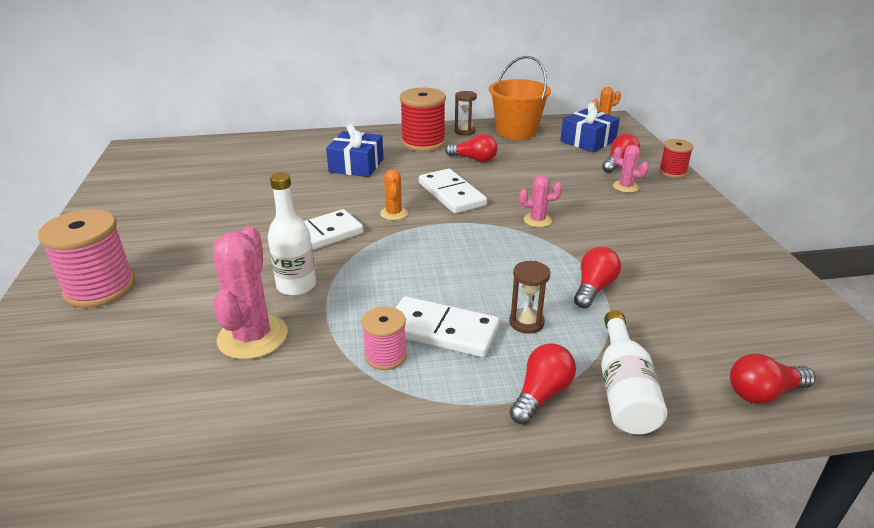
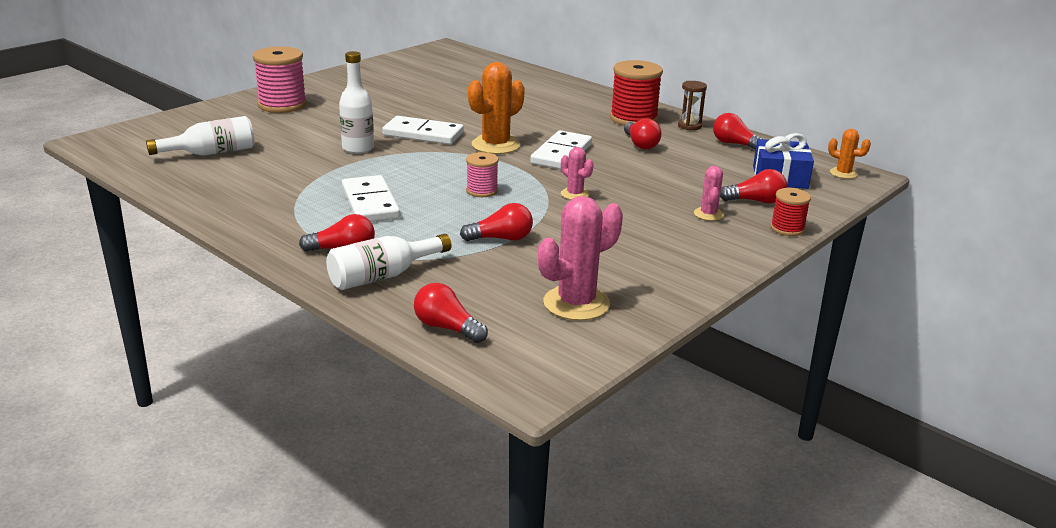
camera: 50 degrees right, 5 degrees down
pink cactus [213,226,288,360] -> pink cactus moved to [538,196,623,321]
blue gift [326,124,384,177] -> none
pink spool [362,306,407,370] -> pink spool moved to [466,152,499,197]
orange cactus [380,169,408,220] -> orange cactus [468,62,525,154], size x1.87
orange bucket [489,56,551,140] -> red light bulb [713,113,762,150]
brown hourglass [509,261,551,334] -> none
none -> white bottle [146,116,255,156]

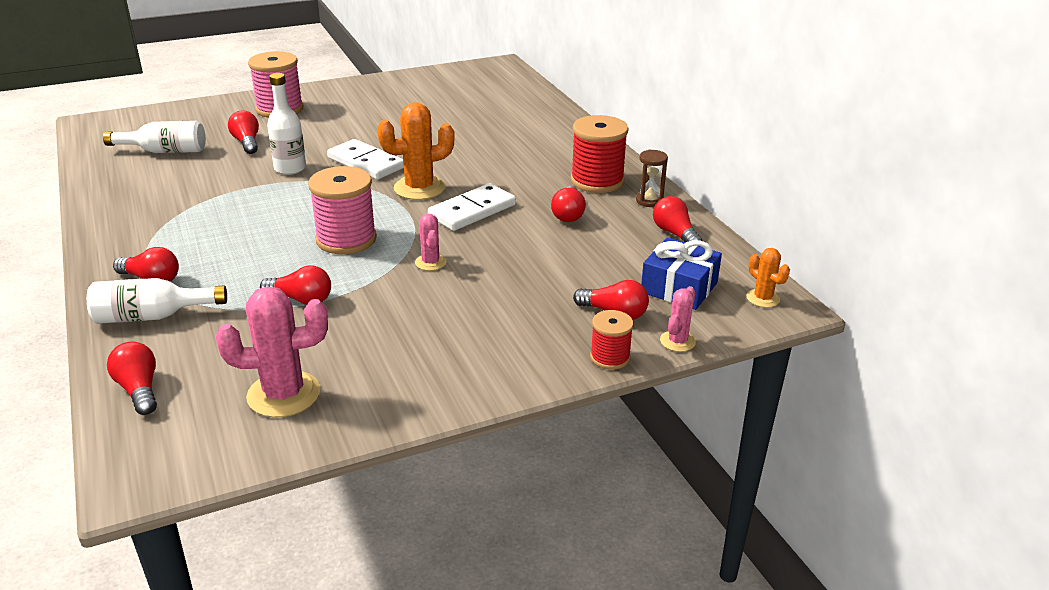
camera: 25 degrees right, 5 degrees up
white domino [342,175,400,222] -> none
pink spool [466,152,499,197] -> pink spool [308,166,377,254], size x1.80
pink cactus [694,166,724,221] -> pink cactus moved to [660,286,696,352]
none -> red light bulb [228,110,259,154]

